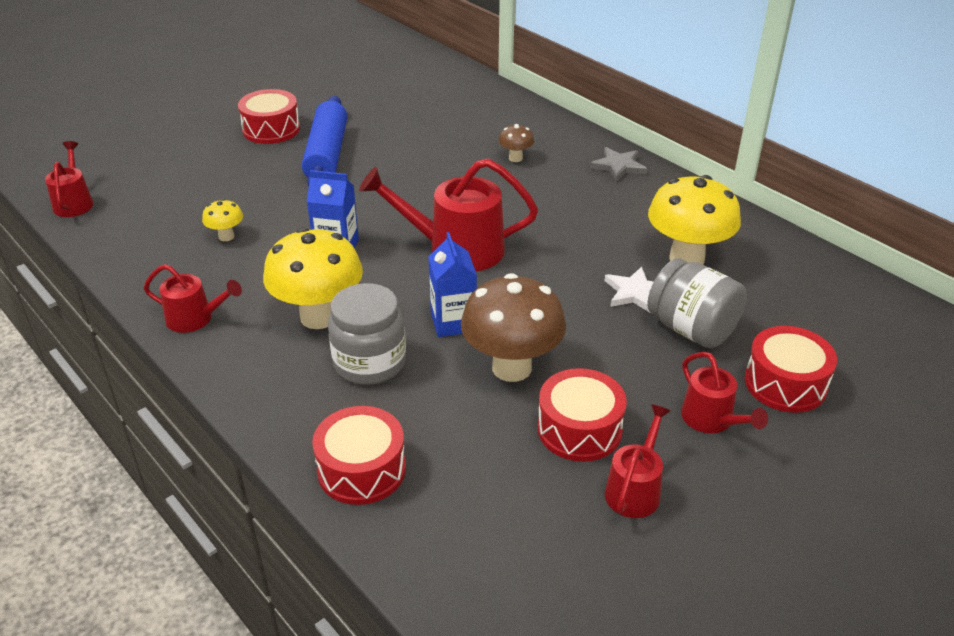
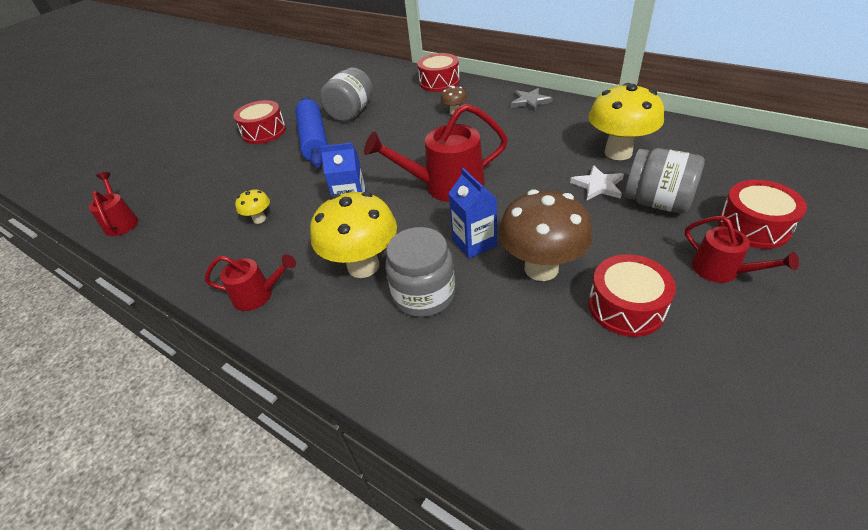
camera: 10 degrees left, 5 degrees up
red drum [312,406,406,505] -> red drum moved to [417,53,460,92]
red watering can [605,404,671,518] -> none
none -> grey jar [320,68,373,122]

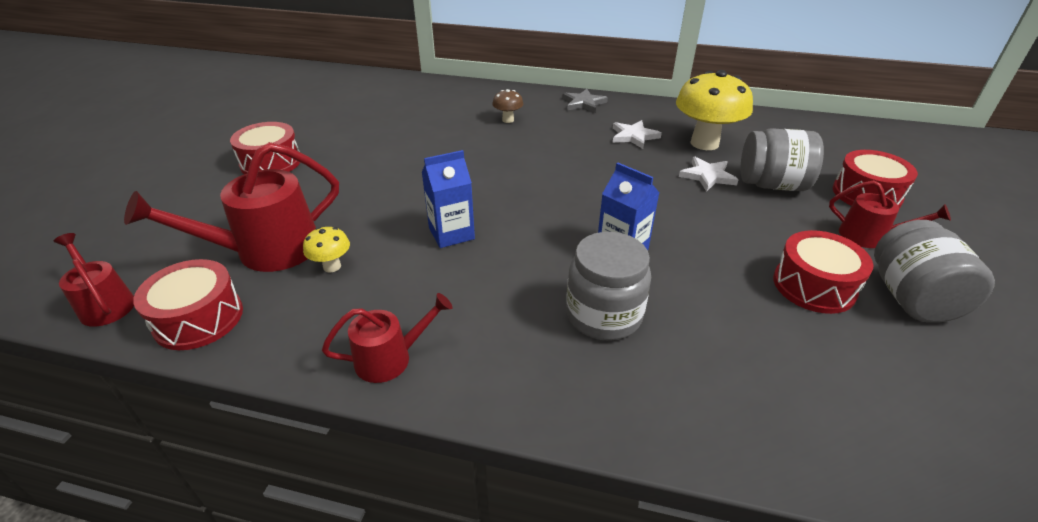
camera: 25 degrees left, 5 degrees down
blue rolling pin [295,97,328,168] -> none
yellow mushroom [310,192,397,278] -> none
grey jar [320,68,373,122] -> grey jar moved to [874,220,995,323]
red watering can [364,103,508,202] -> red watering can moved to [124,142,339,272]
red drum [417,53,460,92] -> red drum moved to [133,259,243,350]
brown mushroom [499,189,593,281] -> none
none -> white star [613,120,662,149]

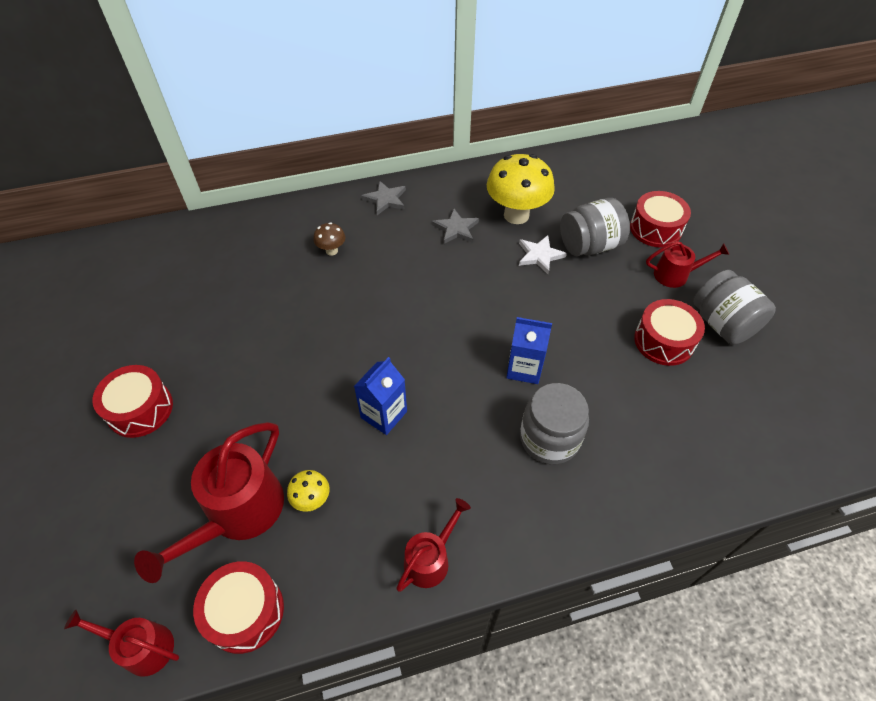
camera: 30 degrees left, 15 degrees up
white star [613,120,662,149] -> grey star [432,209,479,244]

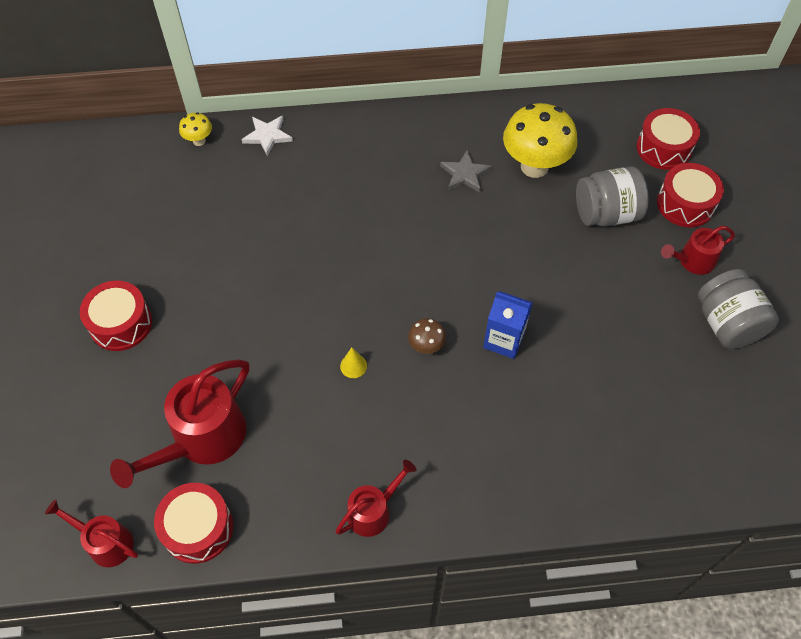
camera: 10 degrees right, 5 degrees up
yellow mushroom [287,470,330,512] -> yellow mushroom moved to [179,112,212,146]
brown mushroom [313,222,345,256] -> brown mushroom moved to [408,318,446,354]
blue carton [354,357,407,435] -> yellow cone [340,348,367,378]
grey star [361,180,406,215] -> none
white star [519,235,567,274] -> white star moved to [241,116,293,156]
grey jar [520,383,589,465] -> none
red drum [634,299,705,366] -> red drum moved to [637,108,700,170]
red watering can [646,241,729,288] -> red watering can turned 150 degrees clockwise [661,226,735,275]

